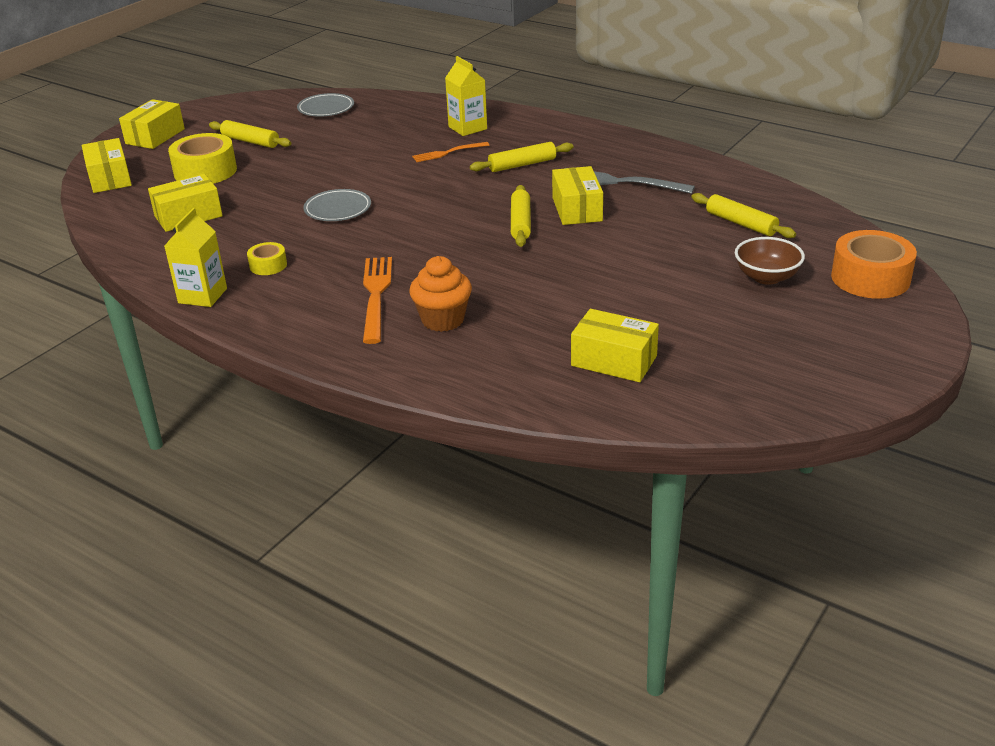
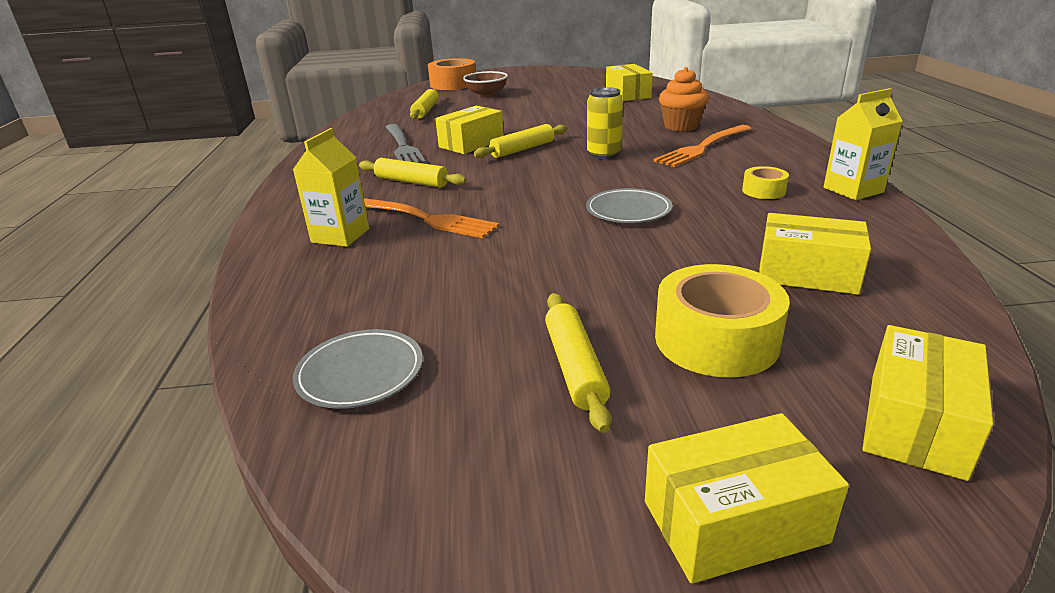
camera: 130 degrees left, 5 degrees down
orange fork [412,142,489,162] -> orange fork [364,198,499,238], size x1.63
none -> yellow can [587,87,623,159]

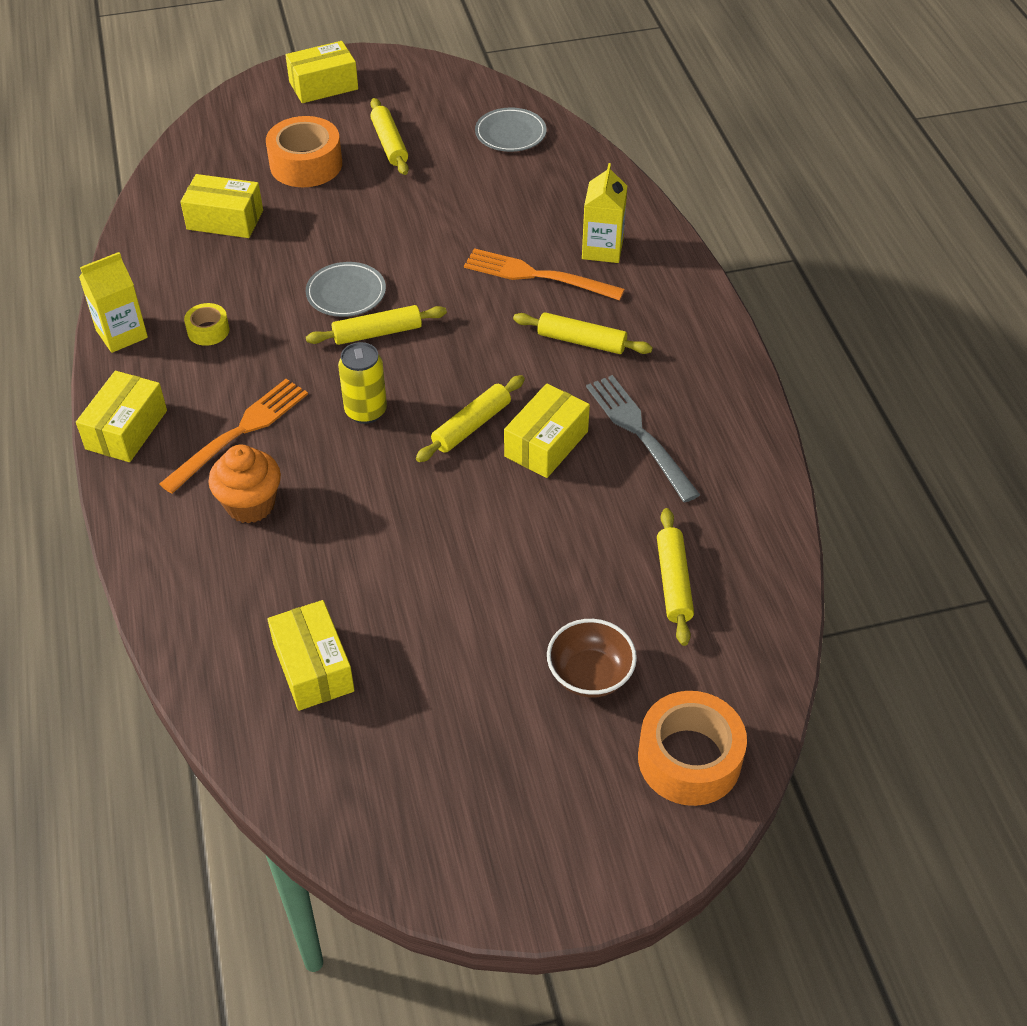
camera: 170 degrees right, 20 degrees up
yellow tape [655,264,790,377] -> orange tape [266,116,342,187]
yellow box [862,325,993,481] -> yellow box moved to [76,371,167,462]
none -> yellow rolling pin [306,305,447,345]

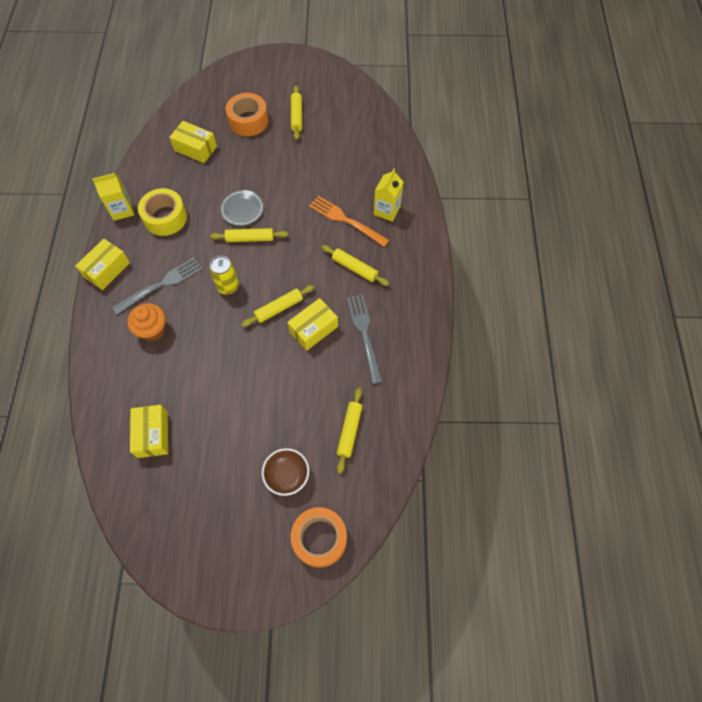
camera: 15 degrees right, 15 degrees up
orange fork [159,379,308,494] -> grey fork [112,258,202,314]
yellow tape [184,303,229,346] -> yellow tape [138,188,187,236], size x1.94
yellow box [285,41,358,103] -> none
grey plate [475,108,547,152] -> none

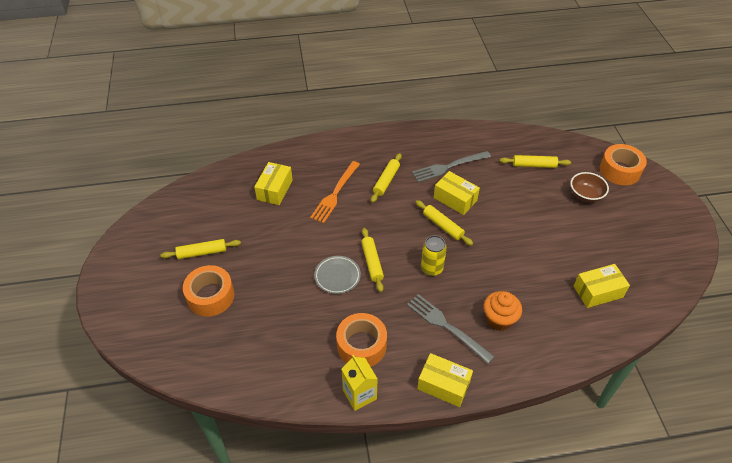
camera: 100 degrees left, 15 degrees down
yellow tape [138,188,187,236] -> orange tape [336,313,387,367]
yellow box [169,121,217,163] -> yellow box moved to [254,162,293,205]
yellow carton [374,169,403,222] -> none

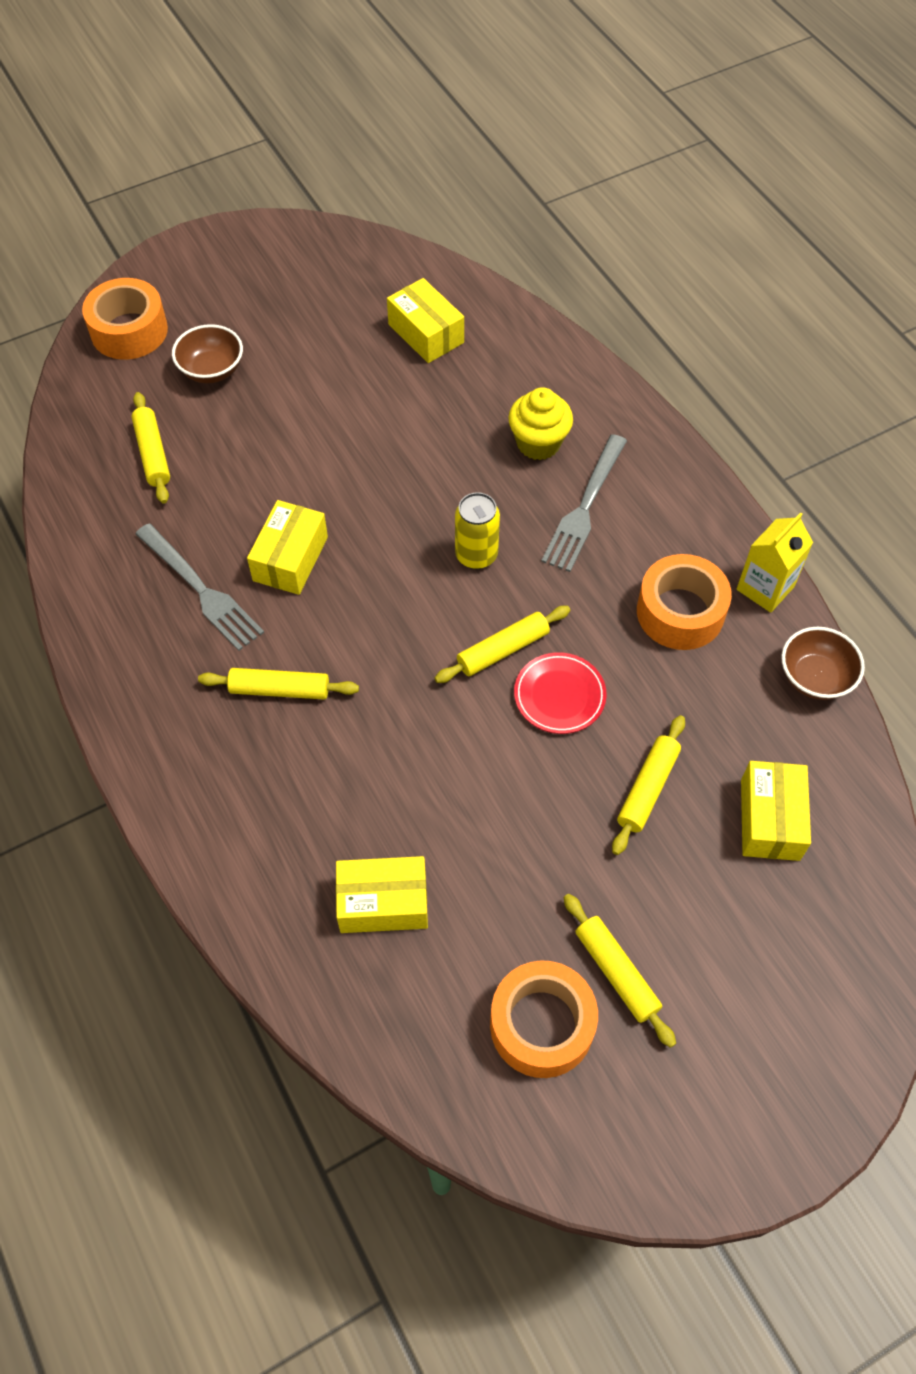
camera: 110 degrees left, 10 degrees up
orange tape [183,265,235,316] -> orange tape moved to [490,960,598,1078]
orange fork [310,161,360,223] -> none
grey plate [314,256,361,294] -> red plate [514,652,607,734]
yellow rolling pin [416,200,473,246] -> yellow rolling pin moved to [612,715,685,855]
yellow box [417,353,473,407] -> yellow box moved to [741,761,811,861]
orange cupcake [483,291,522,331] -> yellow cupcake [508,387,573,460]
none -> brown bowl [781,627,865,700]

